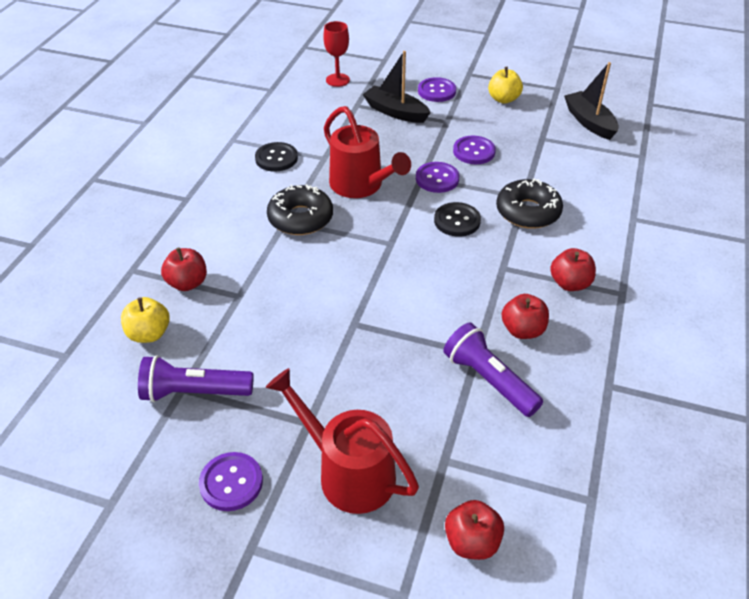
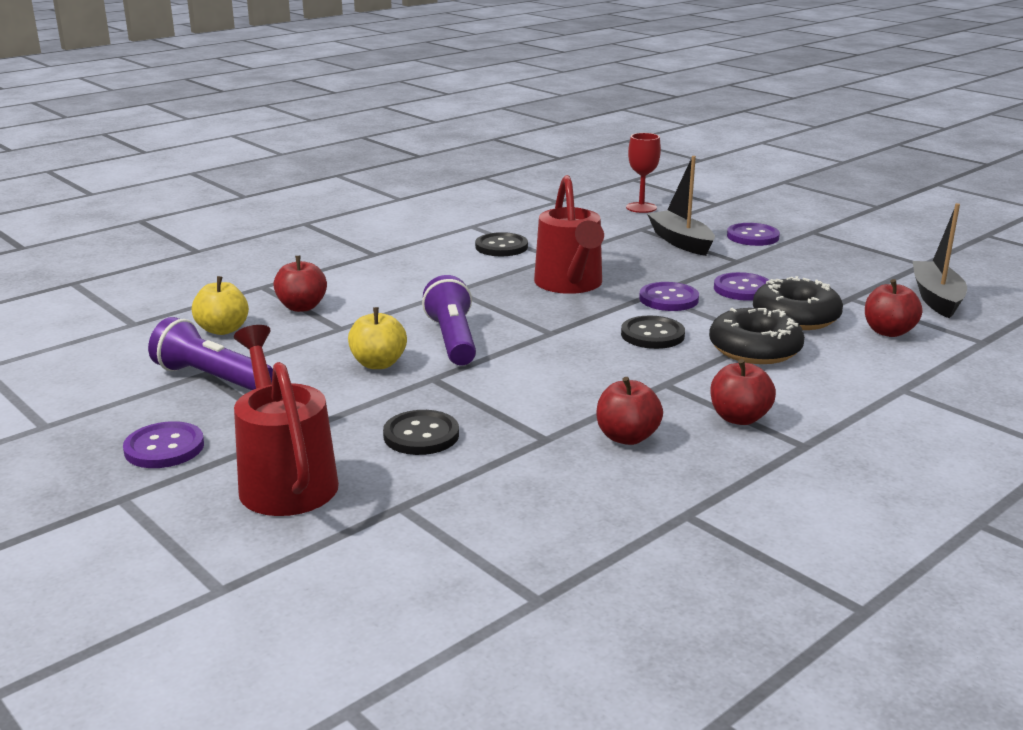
camera: 30 degrees right, 20 degrees down
black donut [267,184,333,235] -> black donut moved to [753,276,843,330]
purple flashlight [444,323,543,417] -> purple flashlight moved to [422,275,476,365]
red apple [445,500,504,560] -> red apple moved to [865,279,922,337]
yellow apple [488,67,523,104] -> yellow apple moved to [348,307,407,369]
none -> black button [383,410,459,455]

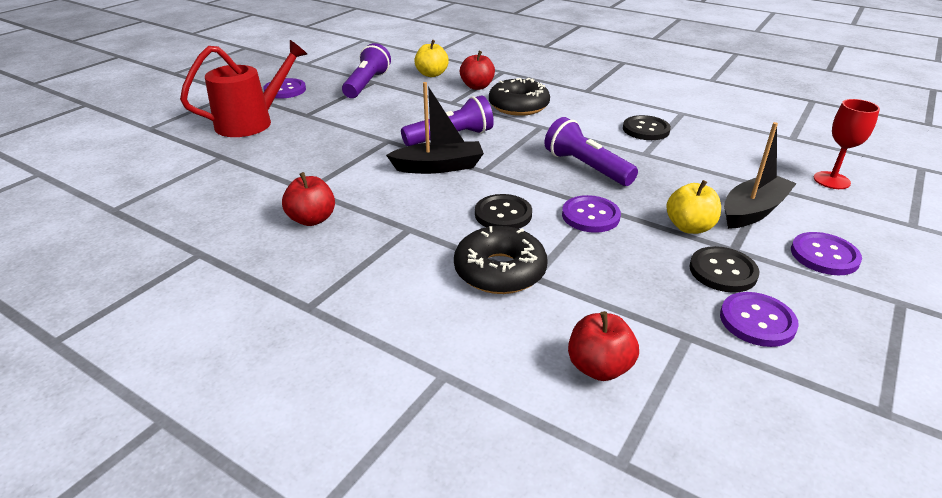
camera: 75 degrees right, 10 degrees up
yellow apple [348,307,407,369] -> yellow apple moved to [666,180,721,234]
black button [383,410,459,455] -> black button moved to [689,246,759,293]
red watering can [534,175,604,294] -> purple flashlight [544,117,638,186]
red apple [710,359,776,425] -> none
purple button [714,272,769,301] -> purple button moved to [720,292,799,347]
black donut [753,276,843,330] -> black donut moved to [489,78,550,116]
black boat [913,203,967,318] -> black boat moved to [386,82,484,174]

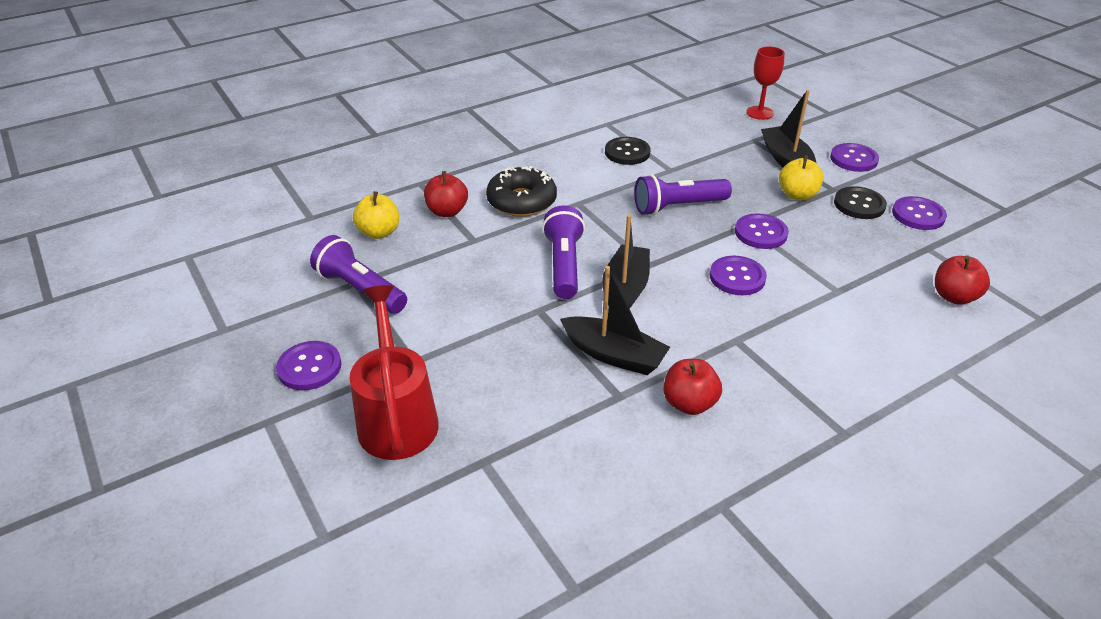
camera: 65 degrees left, 5 degrees up
black donut [454,226,547,294] -> none
black button [475,194,532,229] -> purple button [710,256,767,295]
none -> black boat [560,266,670,375]

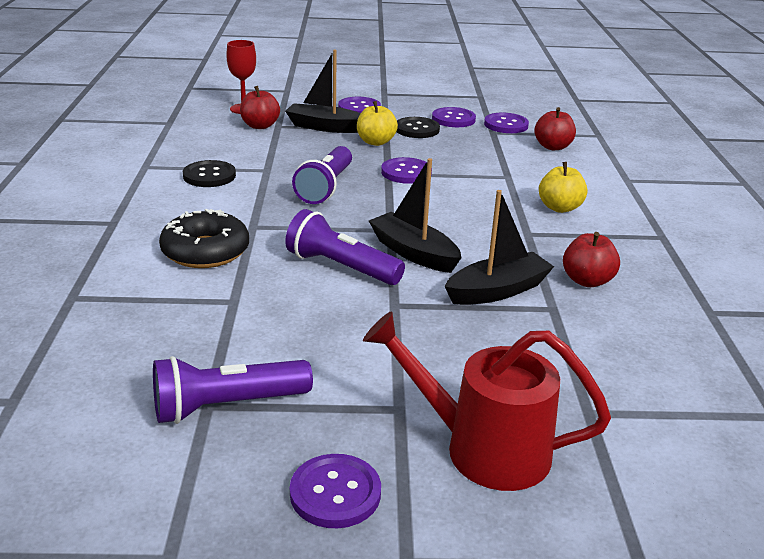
camera: 60 degrees left, 10 degrees down
yellow apple [353,191,399,239] -> yellow apple moved to [539,162,587,213]
red apple [424,171,468,217] -> red apple moved to [240,86,280,129]
purple button [710,256,767,295] -> purple button moved to [484,113,529,133]

